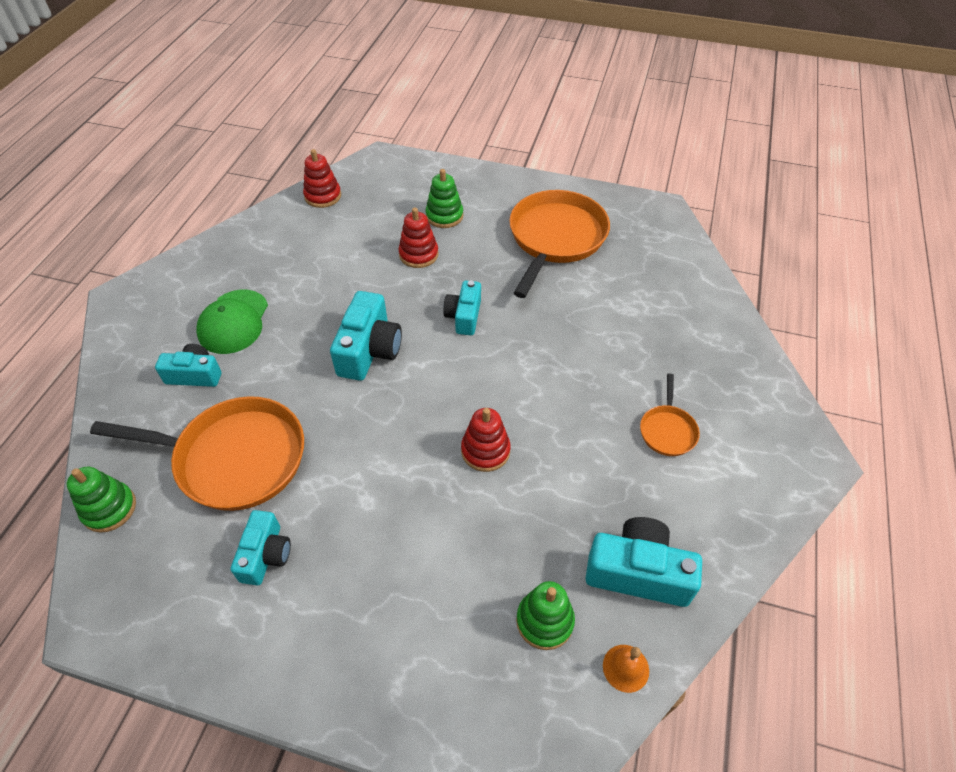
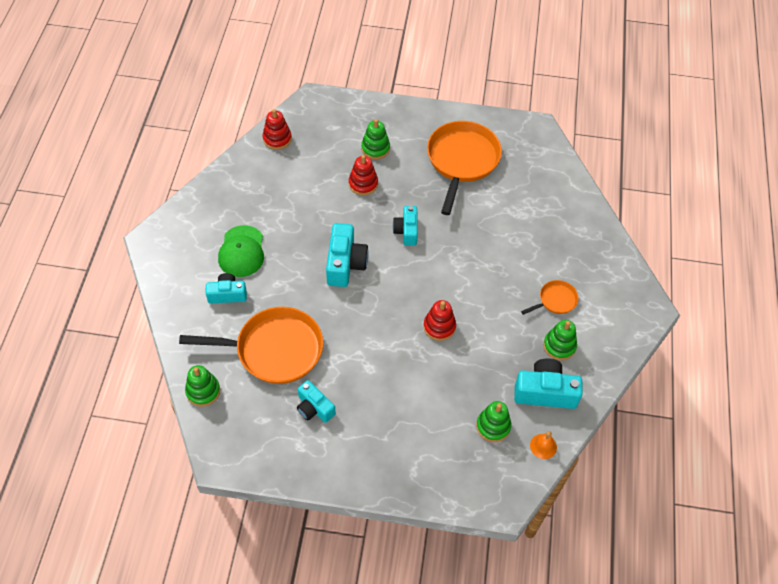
camera: 10 degrees left, 5 degrees up
turquoise camera [231,510,291,585] -> turquoise camera turned 135 degrees clockwise [297,380,336,423]
orange pan [640,373,700,456] -> orange pan turned 120 degrees counterclockwise [521,280,579,315]
none -> green stacking toy [543,320,577,360]

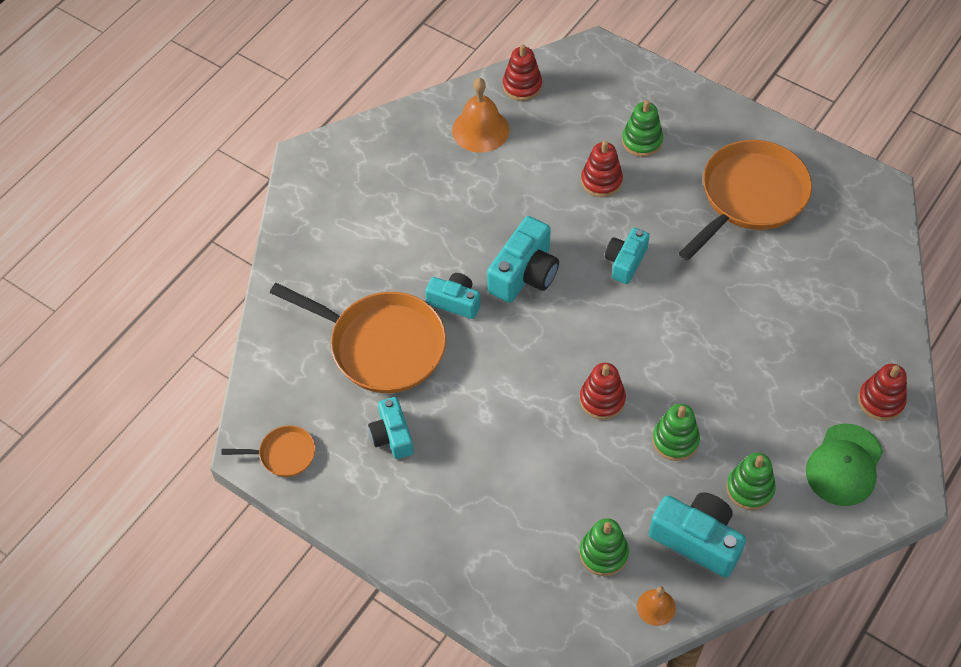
camera: 30 degrees right, 0 degrees up
green stacking toy [185,365,220,407] -> green stacking toy moved to [652,404,700,461]
turquoise camera [205,273,247,304] -> turquoise camera moved to [425,273,480,319]
green cap [218,225,264,277] -> green cap moved to [806,424,883,506]
orange pan [521,280,579,315] -> orange pan moved to [221,425,316,477]
none -> orange bell [452,78,509,153]
none -> red stacking toy [858,364,907,421]

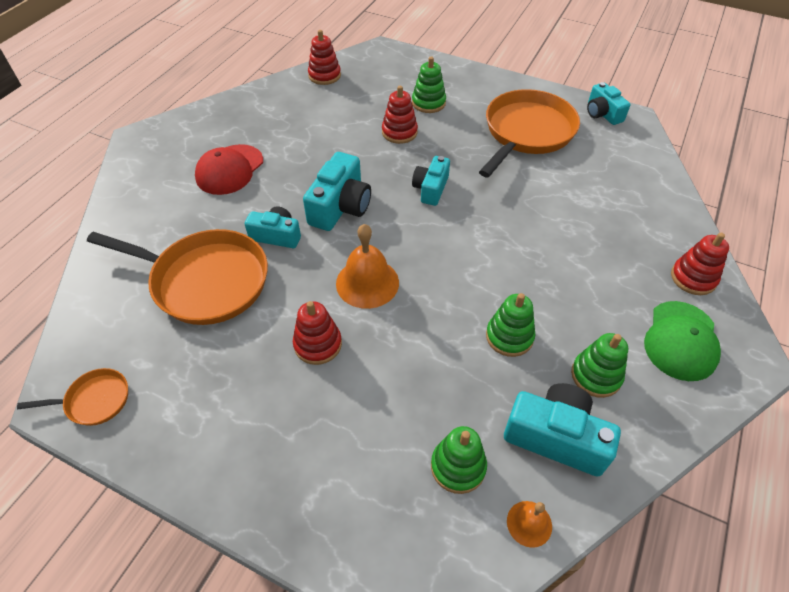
camera: 10 degrees left, 5 degrees down
turquoise camera [368,397,414,459] -> turquoise camera moved to [587,82,631,125]
orange bell [452,78,509,153] -> orange bell moved to [336,224,399,309]
red stacking toy [580,363,626,420] -> red stacking toy moved to [293,301,342,365]
none -> red cap [195,144,263,195]

